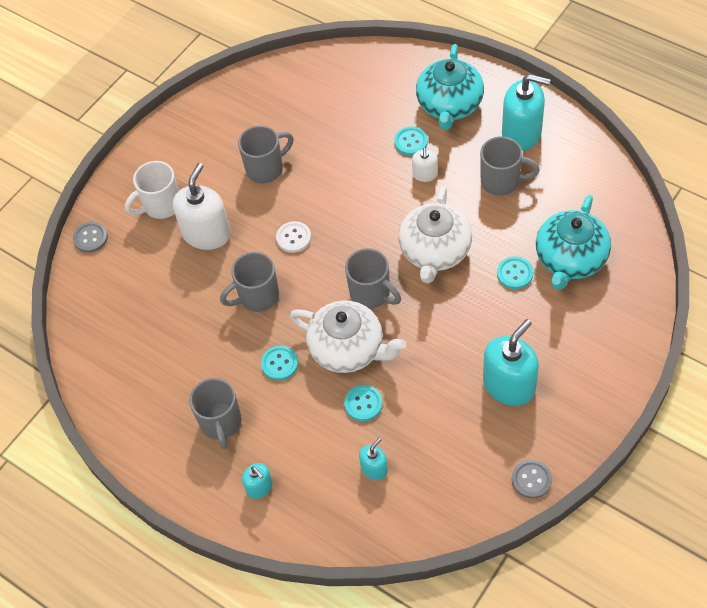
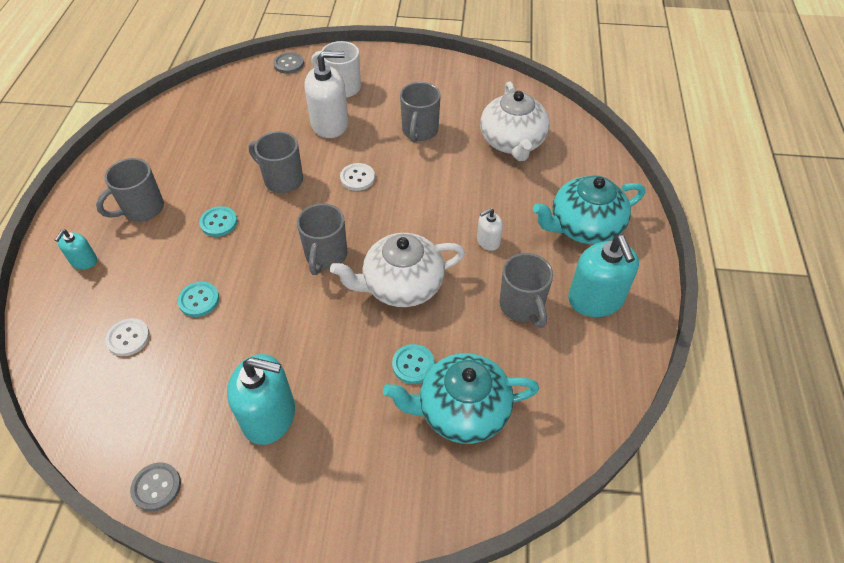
camera: 55 degrees right, 5 degrees down
grey mug [238,125,294,183] -> grey mug turned 75 degrees clockwise [400,82,441,142]
white teapot [290,300,406,373] -> white teapot moved to [480,81,550,161]
turquoise soap dispenser [359,438,388,480] -> white button [105,318,150,356]
turquoise button [394,127,428,156] -> none

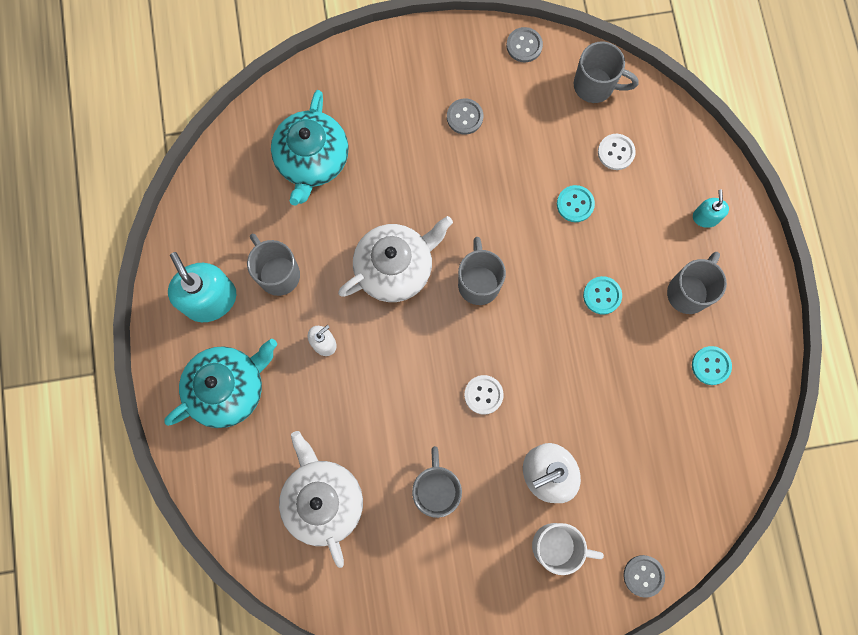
camera: 165 degrees right, 25 degrees up
turquoise soap dispenser [227,354,295,445] -> grey button [447,98,483,135]
grey mug [249,131,303,193] -> grey mug moved to [574,41,639,103]
turquoise teapot [383,353,539,444] -> turquoise teapot turned 120 degrees clockwise [271,90,349,206]
turquoise button [392,344,435,384] -> turquoise button moved to [692,346,732,385]

